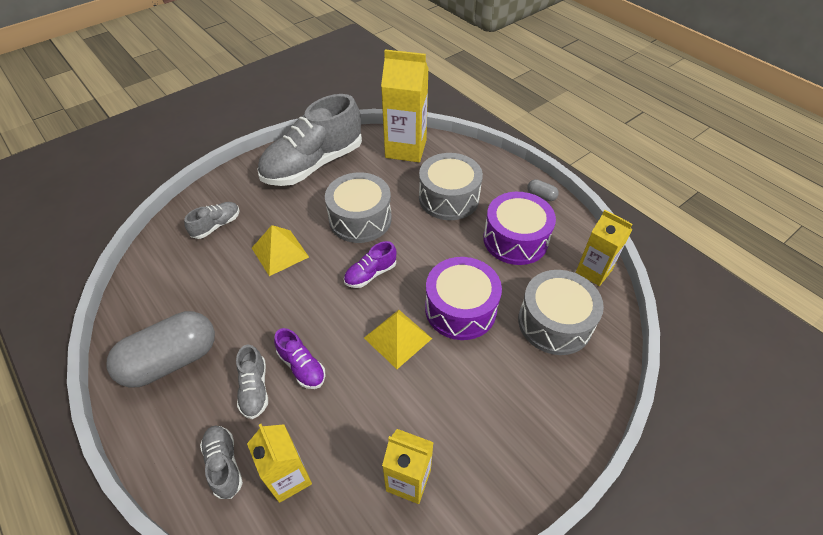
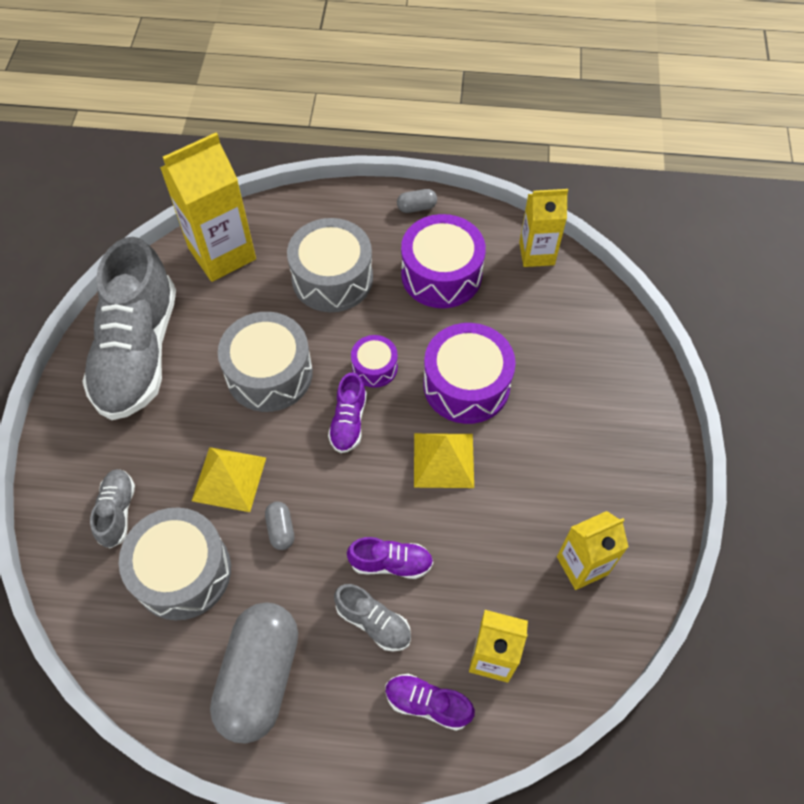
camera: 45 degrees left, 10 degrees up
grey shoe [200,426,243,499] -> purple shoe [385,674,475,731]
grey drum [518,270,604,355] -> grey drum moved to [119,507,231,620]
none -> grey capsule [265,502,294,550]
none -> purple drum [351,335,398,388]

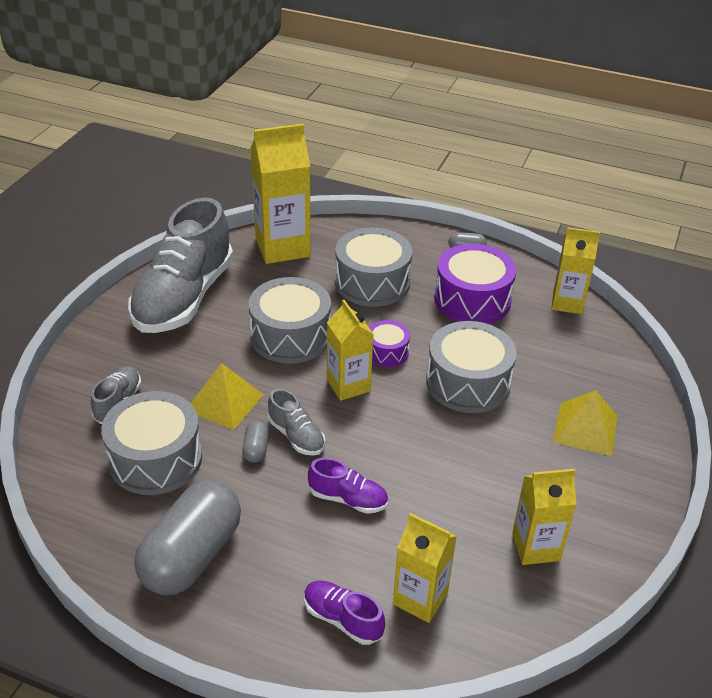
camera: 15 degrees right, 20 degrees down
purple shoe [328,373,367,453] -> yellow carton [327,300,374,401]
grey shoe [334,584,411,652] -> grey shoe moved to [268,389,325,456]
yellow pyramid [414,433,474,488] -> yellow pyramid moved to [553,390,617,456]
purple drum [423,323,516,424] -> grey drum [426,321,517,413]

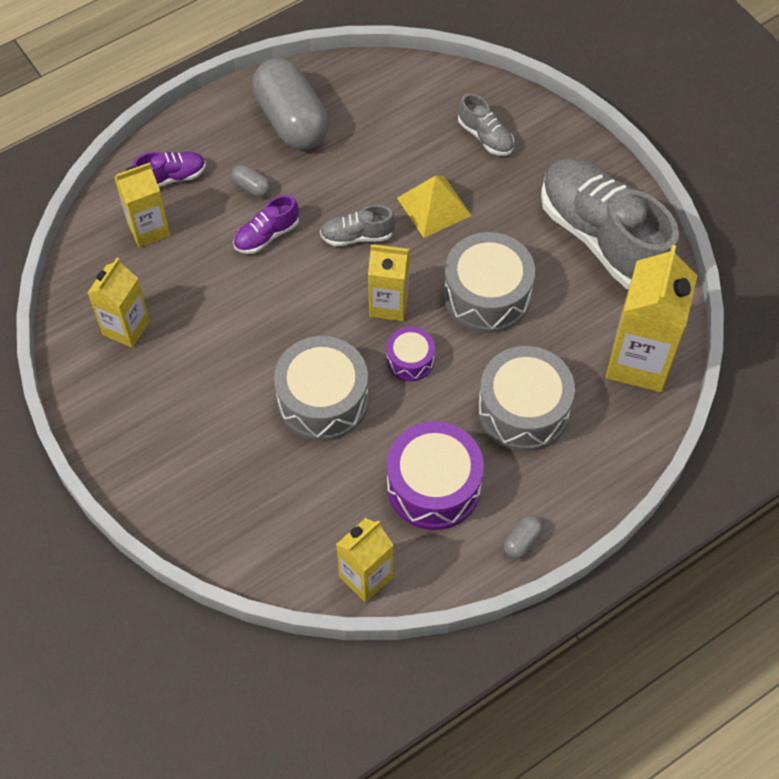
camera: 125 degrees right, 20 degrees up
grey drum [101,391,202,495] -> none
grey capsule [242,421,269,463] -> grey capsule moved to [231,165,271,197]
yellow pyramid [553,390,617,456] -> none

